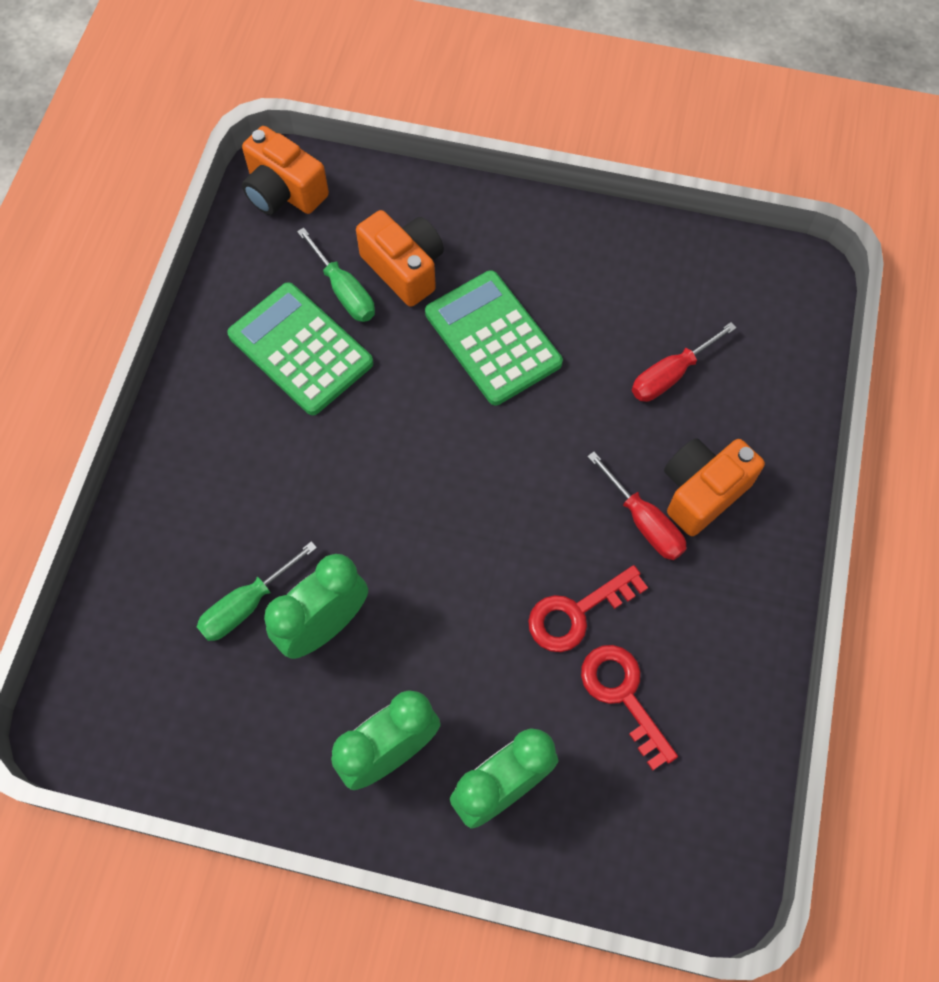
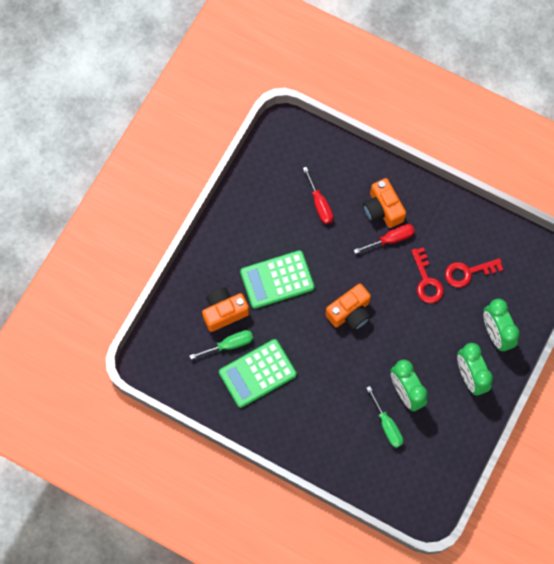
camera: 75 degrees left, 5 degrees up
orange camera [242,126,329,215] -> orange camera moved to [325,284,371,330]

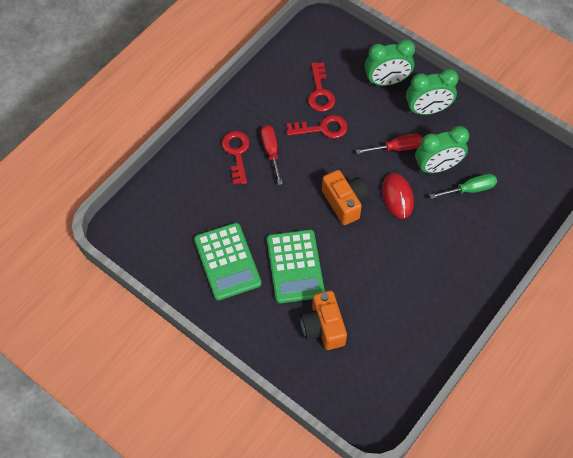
camera: 80 degrees left, 10 degrees down
green screwdriver [189,330,253,359] -> none
green calculator [219,339,297,408] -> green calculator moved to [194,223,262,301]
red screwdriver [303,167,333,224] -> red screwdriver moved to [356,133,423,154]
orange camera [363,178,406,228] -> red key [222,131,250,184]
none -> red mouse [382,173,414,219]

